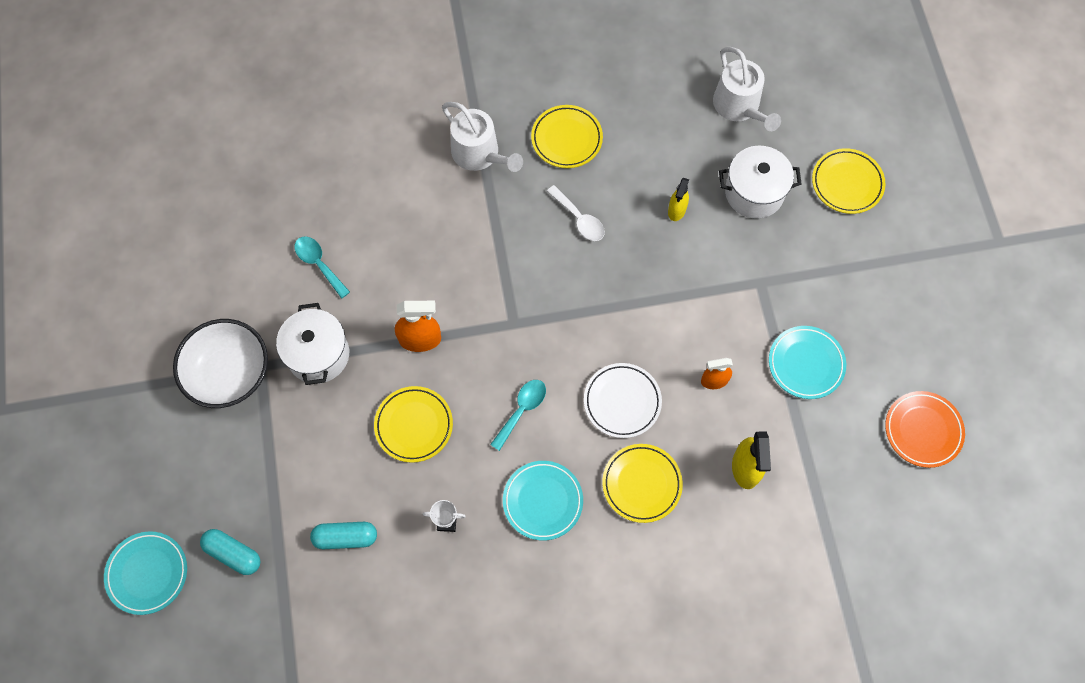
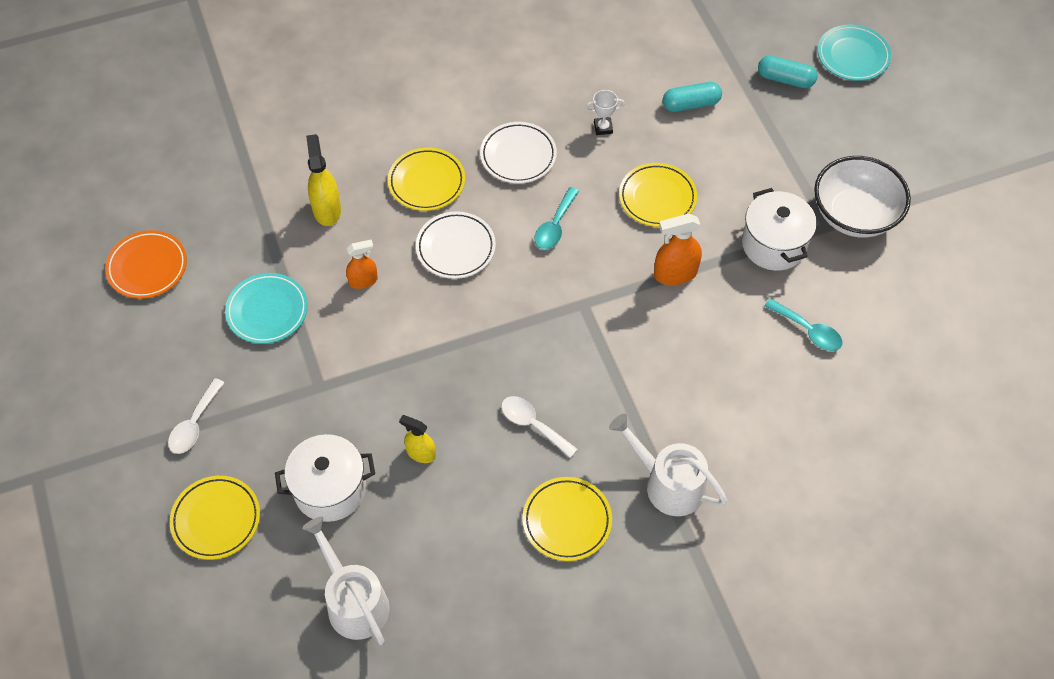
camera: 170 degrees right, 10 degrees down
turquoise plate [503,461,583,541] -> white plate [480,122,557,184]
yellow spray bottle [668,178,689,221] -> yellow spray bottle turned 75 degrees counterclockwise [399,415,436,463]
none -> white spoon [168,378,225,454]

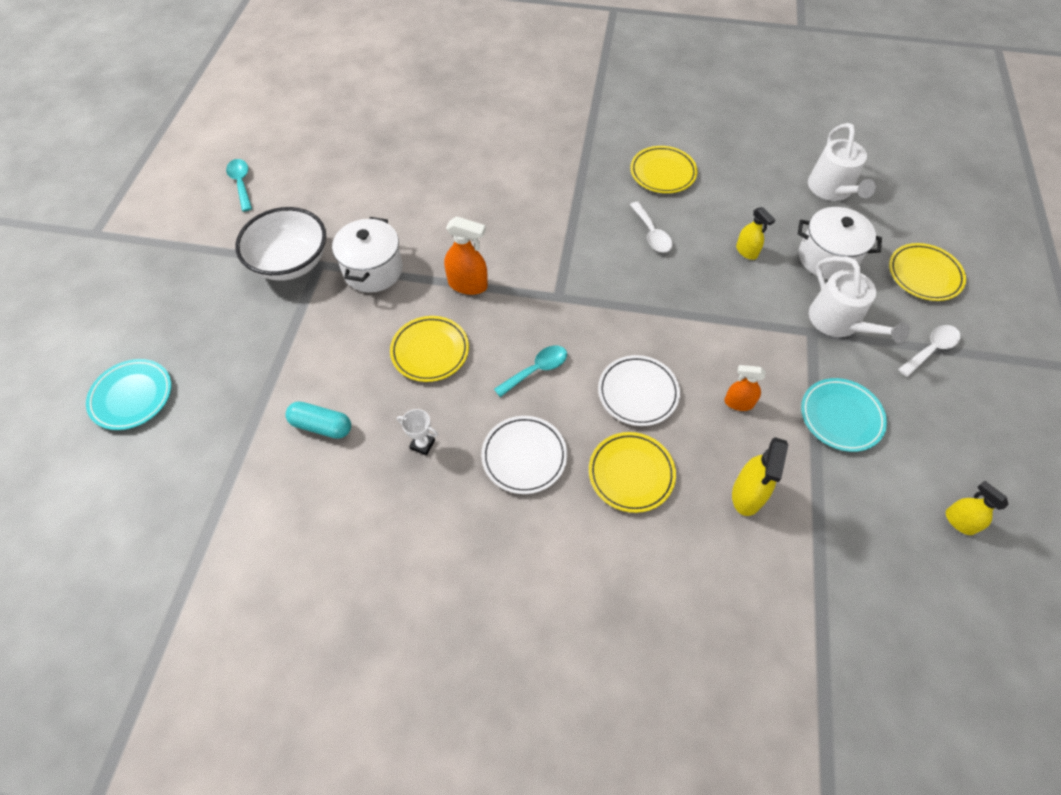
camera: 150 degrees left, 0 degrees up
orange plate [105,230,187,299] -> yellow spray bottle [946,481,1009,535]
white watering can [609,414,728,516] -> white watering can moved to [809,256,910,343]
turquoise capsule [758,55,818,88] -> none
turquoise spoon [765,298,843,351] -> turquoise spoon moved to [226,159,252,212]

